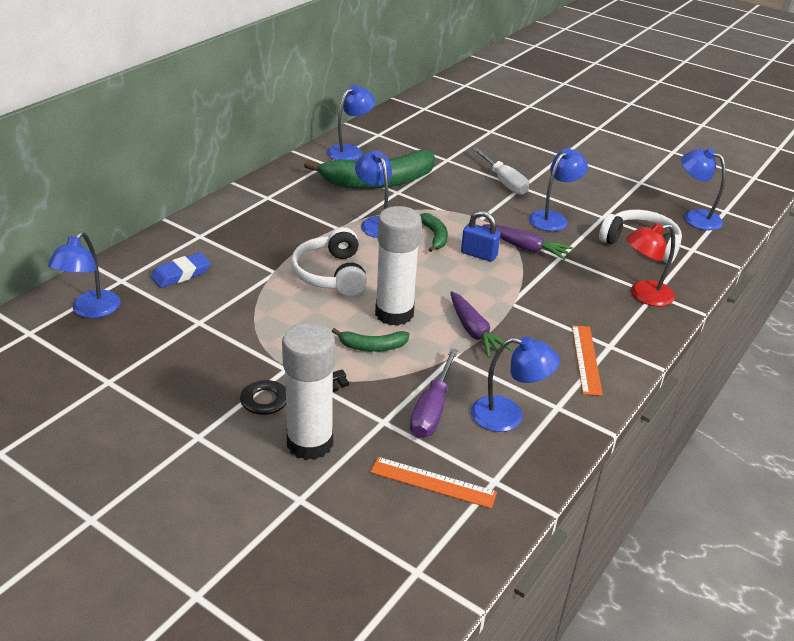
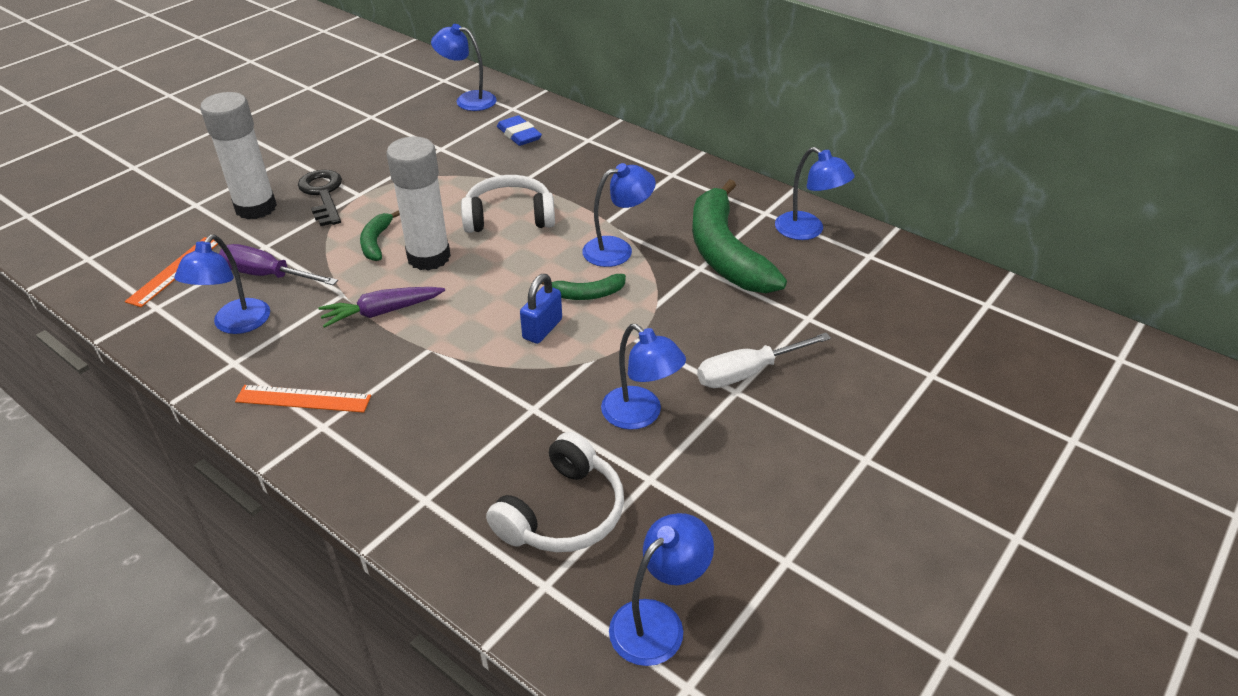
camera: 95 degrees right, 5 degrees up
purple carrot [483,224,573,260] -> none
red lamp [626,223,675,307] -> none

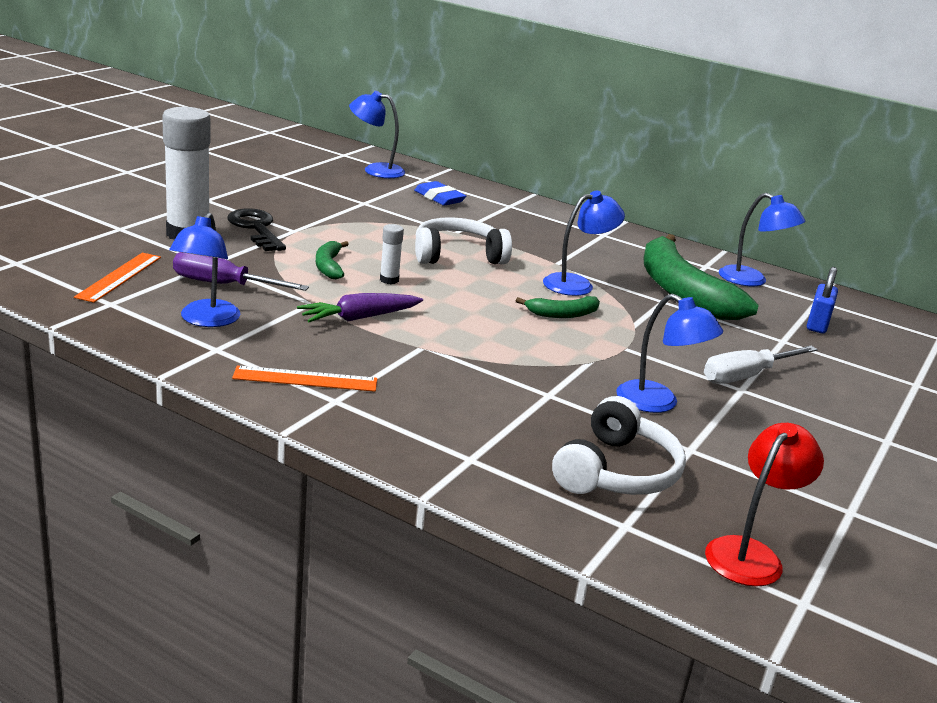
camera: 10 degrees left, 15 degrees down
white glue stick [386,137,451,271] -> white glue stick [380,224,404,284], size x0.44
blue padlock [520,274,562,344] -> blue padlock moved to [807,267,838,333]
blue lamp [609,513,714,666] -> red lamp [705,423,824,587]

